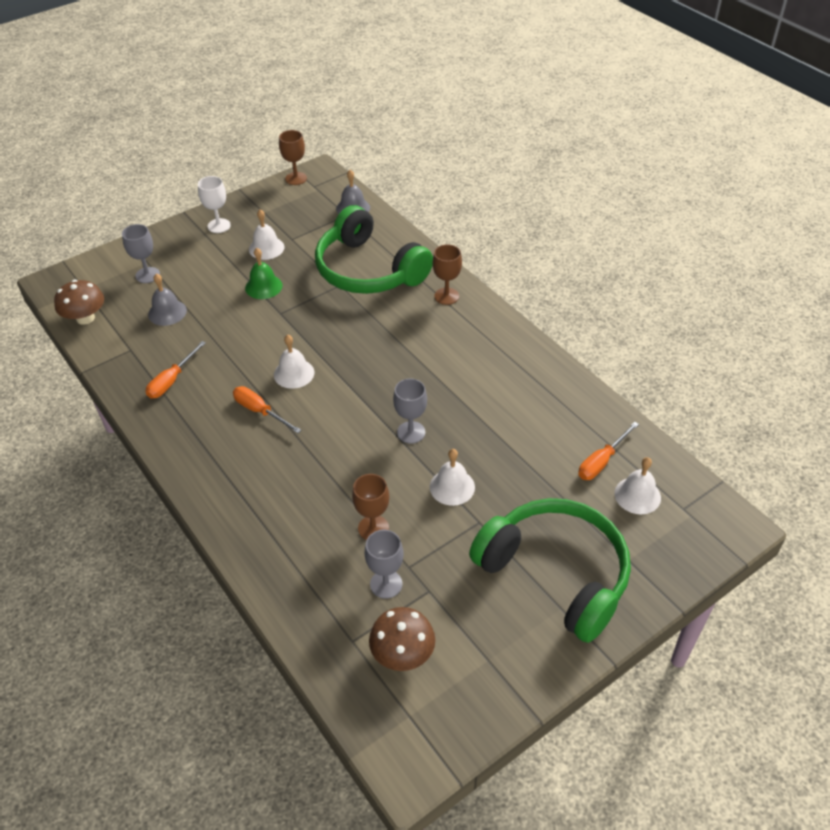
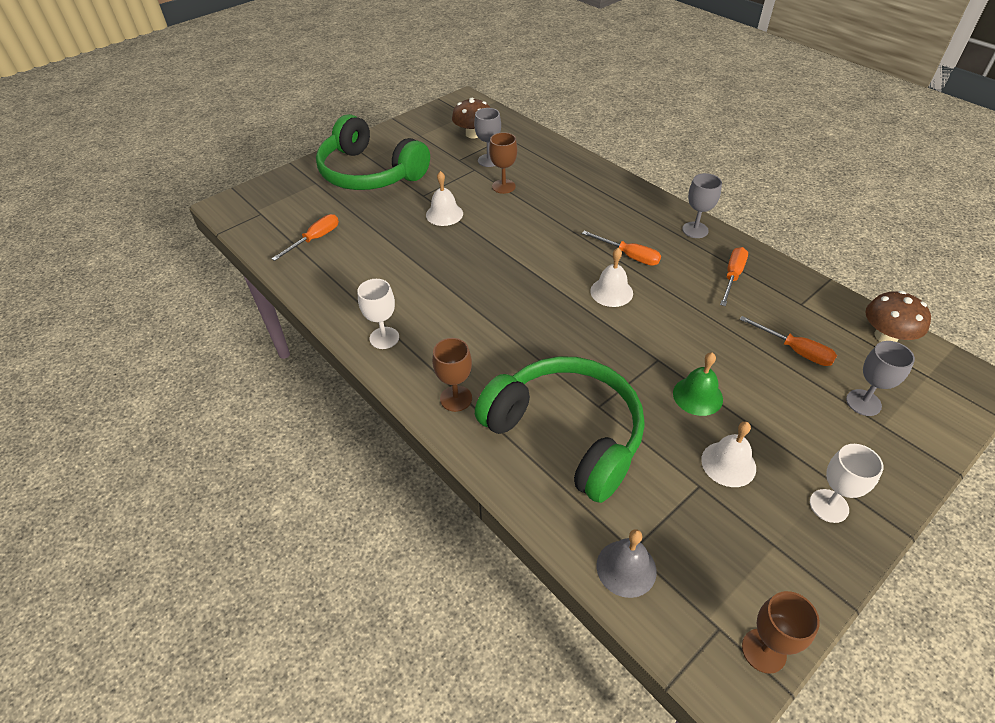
camera: 175 degrees right, 0 degrees up
grey bell [148,273,187,326] -> orange screwdriver [740,316,837,366]
grey goblet [393,378,427,444] -> grey goblet moved to [682,173,722,238]
white bell [615,457,661,515] -> none
none -> white goblet [357,279,399,349]

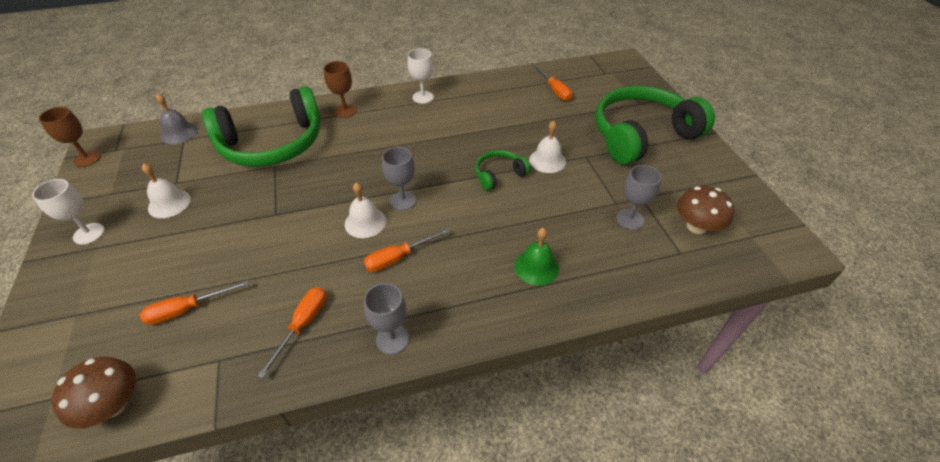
camera: 115 degrees right, 0 degrees up
brown goblet [489,132,517,194] -> none
green bell [673,352,723,416] -> green bell moved to [515,228,559,286]
orange screwdriver [720,247,748,306] -> orange screwdriver turned 120 degrees counterclockwise [258,287,326,378]
grey goblet [846,341,915,416] -> grey goblet moved to [382,147,416,210]
none -> green headphones [475,150,531,191]

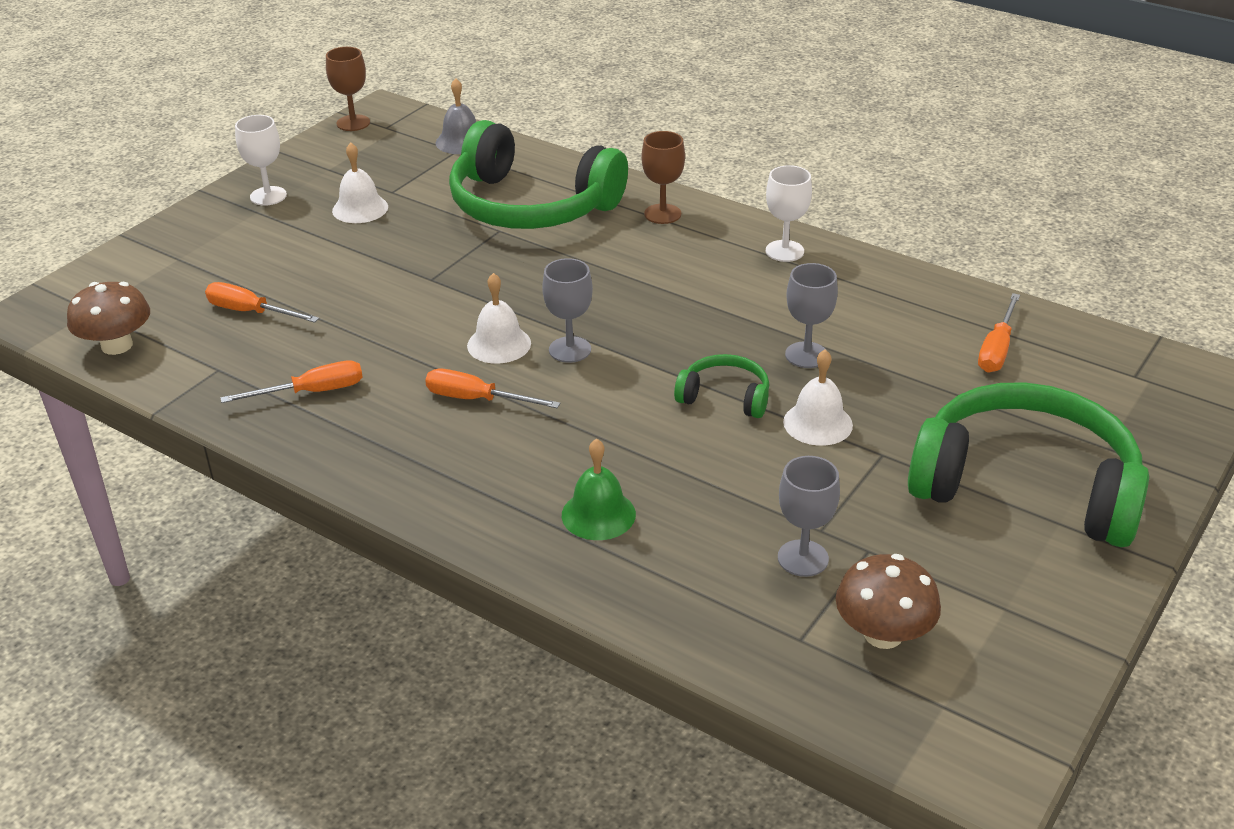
camera: 50 degrees right, 10 degrees down
grey goblet [364,283,409,354] -> grey goblet moved to [785,263,838,368]

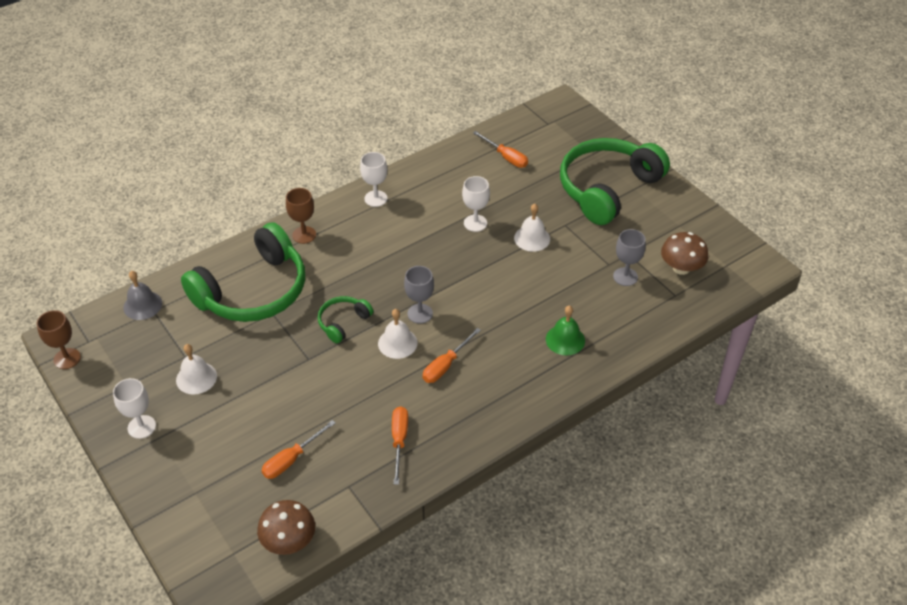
camera: 70 degrees left, 10 degrees up
green headphones [674,354,769,418] -> green headphones moved to [318,296,373,343]
grey goblet [785,263,838,368] -> white goblet [462,176,490,232]

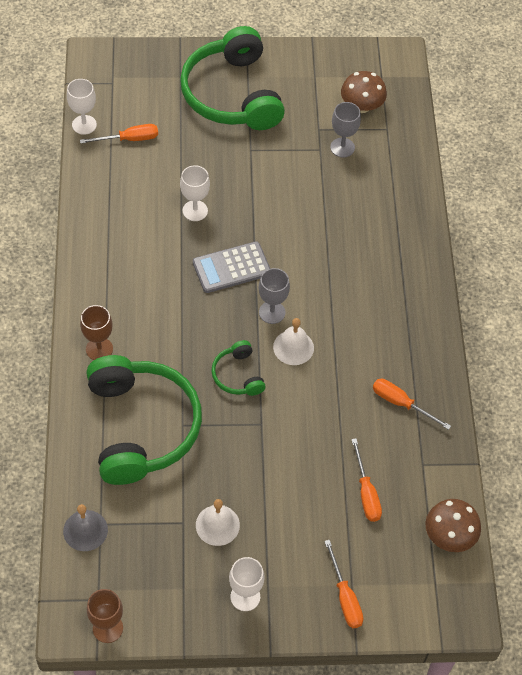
camera: 60 degrees left, 10 degrees up
white goblet [360,152,387,207] -> white goblet moved to [67,79,97,135]
orange screwdriver [423,328,481,383] -> orange screwdriver moved to [324,540,364,628]
white bell [514,204,550,252] -> none
green bell [546,306,585,355] -> none
none -> grey calculator [193,241,270,293]

